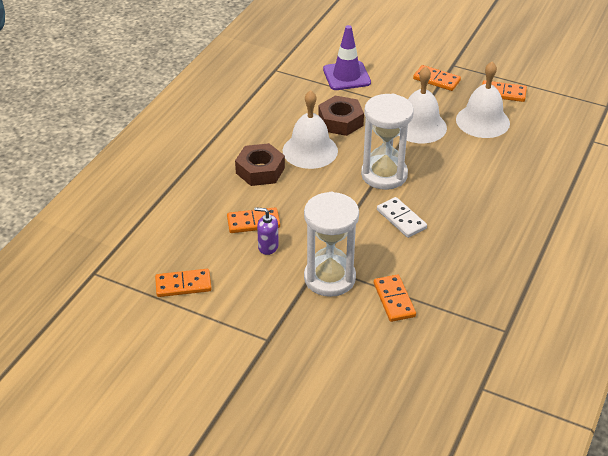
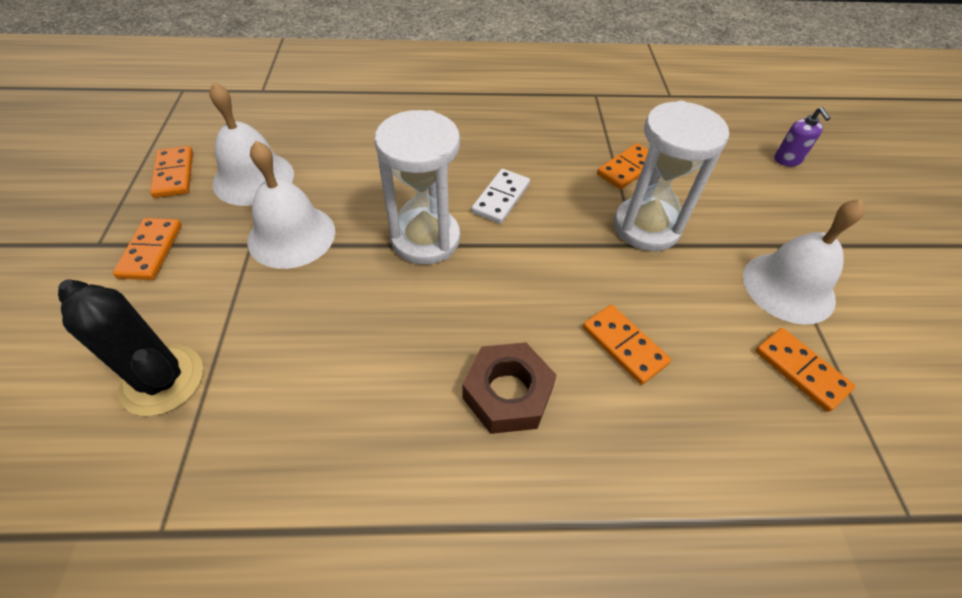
camera: 120 degrees left, 10 degrees up
purple soap dispenser [254,207,279,255] -> purple soap dispenser moved to [774,107,831,166]
white bell [283,90,338,169] -> white bell moved to [743,199,865,325]
brown nut [318,96,364,136] -> none
purple traffic cone [323,25,371,90] -> black cactus [58,279,203,416]

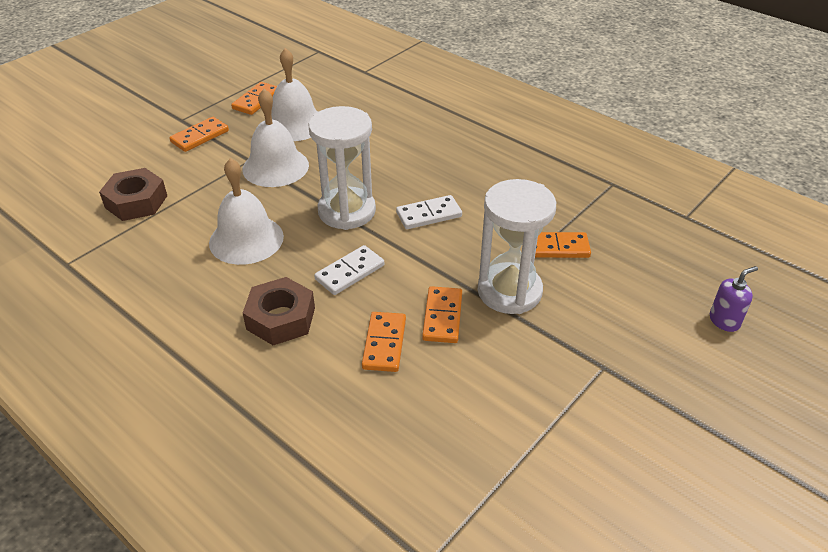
camera: 45 degrees right, 10 degrees down
black cactus [58,279,203,416] -> brown nut [99,168,167,221]
white bell [743,199,865,325] -> white bell moved to [209,158,284,265]
orange domino [755,328,855,412] -> orange domino moved to [422,286,462,343]
purple soap dispenser [774,107,831,166] -> purple soap dispenser turned 150 degrees counterclockwise [710,266,758,332]
none -> white domino [314,245,384,295]

